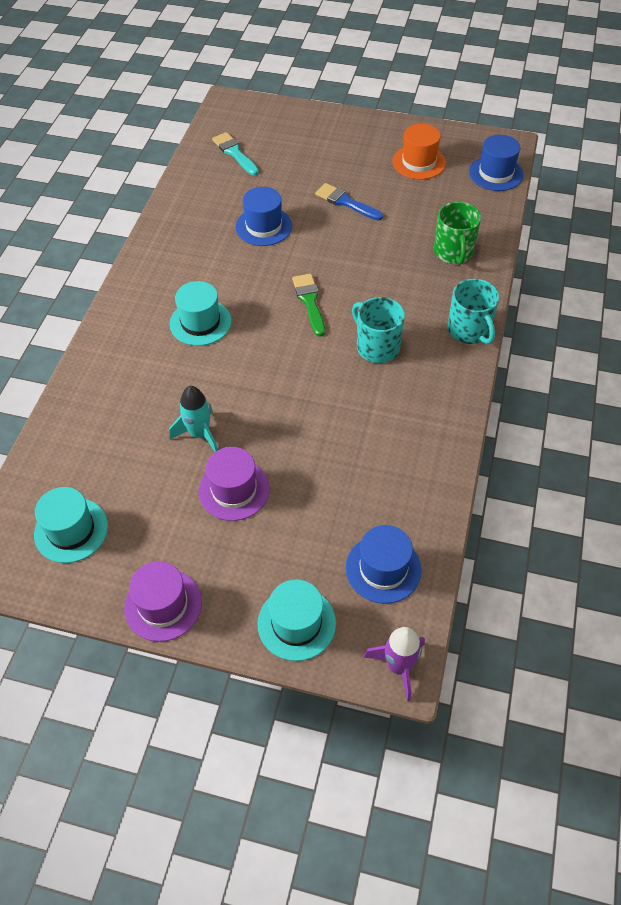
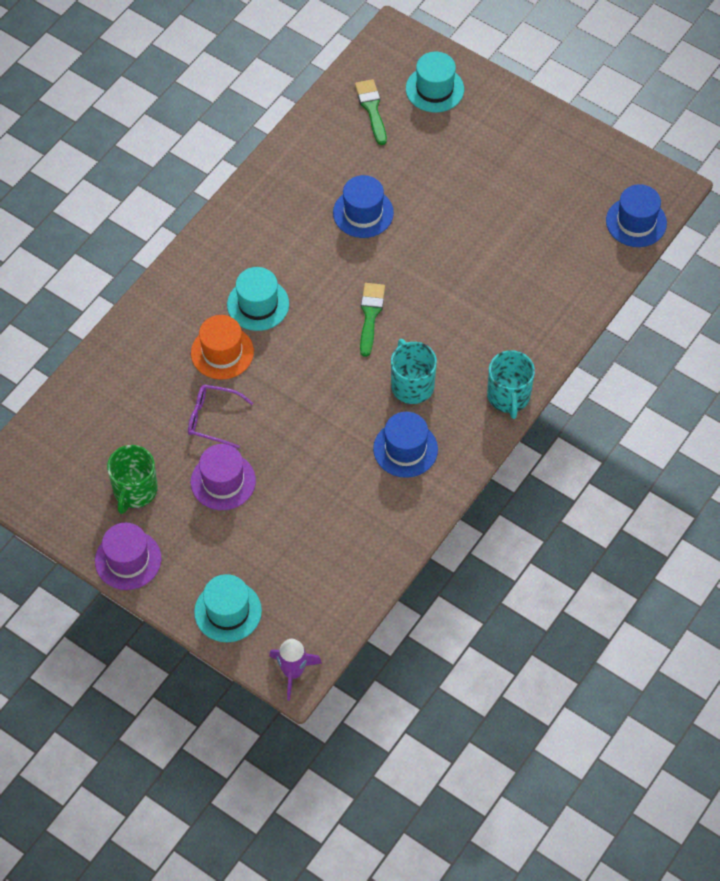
camera: 20 degrees right, 5 degrees up
turquoise hat [34,487,108,563] -> turquoise hat moved to [406,52,464,112]
turquoise rocket [169,386,218,452] -> purple glasses [188,385,253,449]
turquoise brush [212,132,259,175] -> green brush [355,79,387,145]
blue brush [315,183,383,221] -> none
blue hat [346,525,422,604] -> blue hat moved to [373,412,438,478]
orange hat [392,124,446,180] -> orange hat moved to [191,315,254,379]
green mug [434,202,481,265] -> green mug moved to [107,445,158,514]

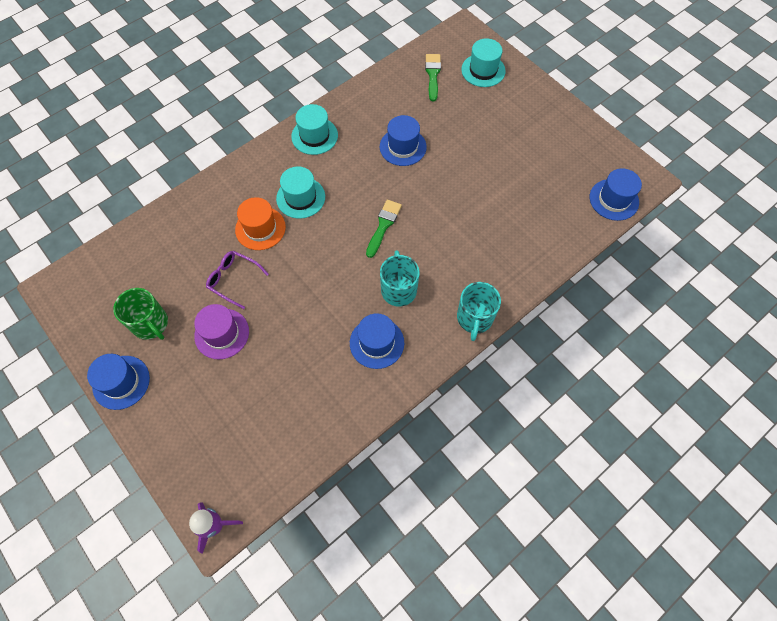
camera: 15 degrees right, 5 degrees up
purple hat [95,523,161,590] -> blue hat [87,354,150,410]
green mug [107,445,158,514] -> green mug turned 75 degrees counterclockwise [113,288,168,340]
turquoise hat [194,574,262,642] -> turquoise hat moved to [291,104,338,155]

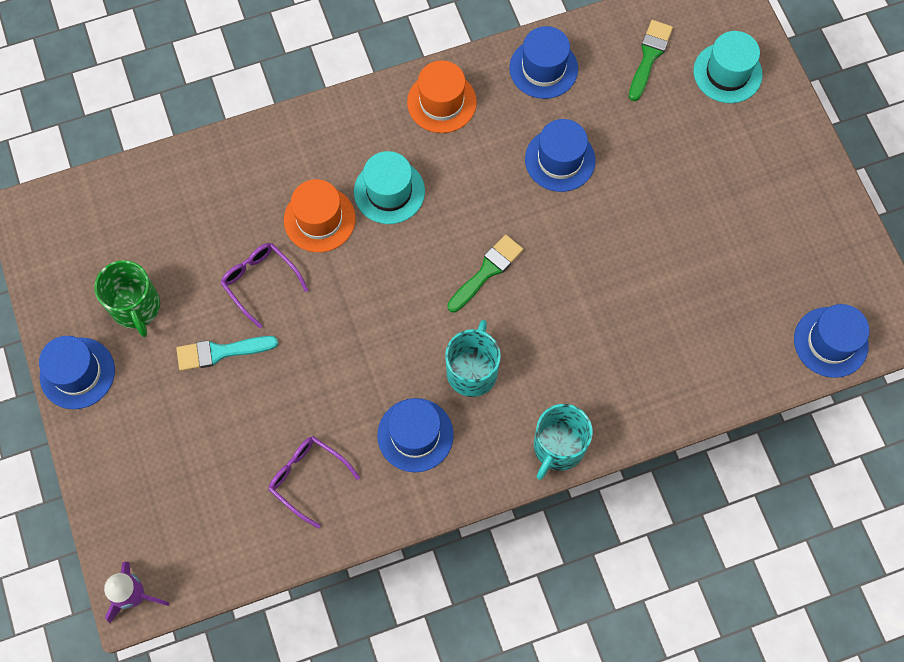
camera: 20 degrees right, 5 degrees up
purple hat [194,304,249,359] -> turquoise brush [176,336,278,371]
turquoise hat [291,104,338,155] -> orange hat [407,60,477,133]
none -> purple glasses [269,436,360,529]
none -> blue hat [509,26,578,99]

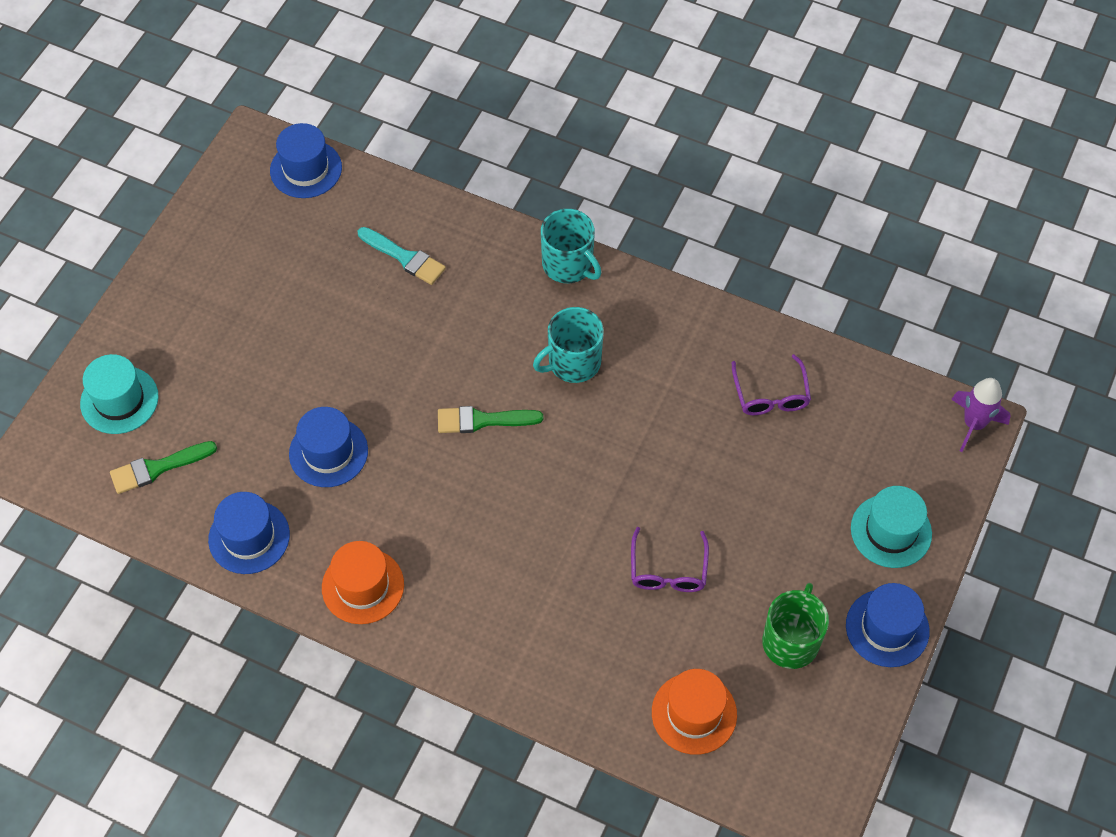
camera: 135 degrees left, 10 degrees down
turquoise brush [176,336,278,371] -> turquoise brush moved to [358,227,446,285]
orange hat [284,179,356,252] -> orange hat moved to [652,669,737,755]
turquoise hat [354,151,425,224] -> turquoise hat moved to [851,486,932,568]
blue hat [377,398,454,472] -> none
turquoise mug [534,404,593,480] -> turquoise mug turned 60 degrees clockwise [541,209,601,283]

